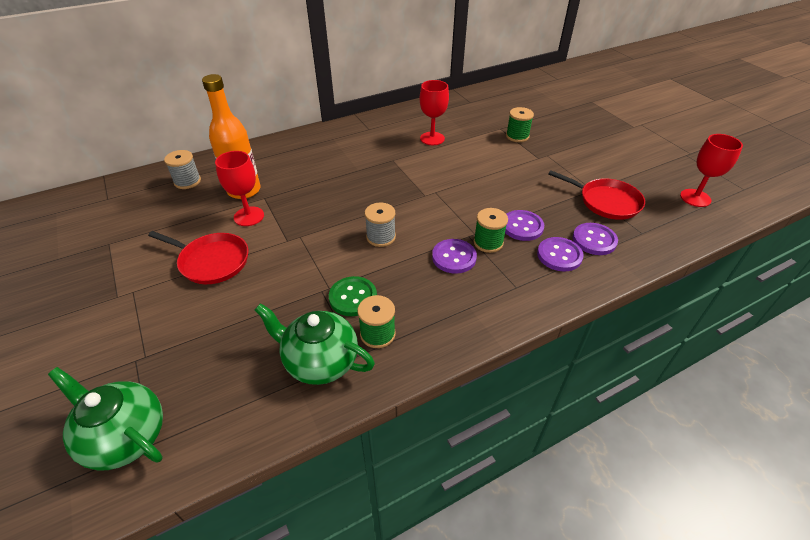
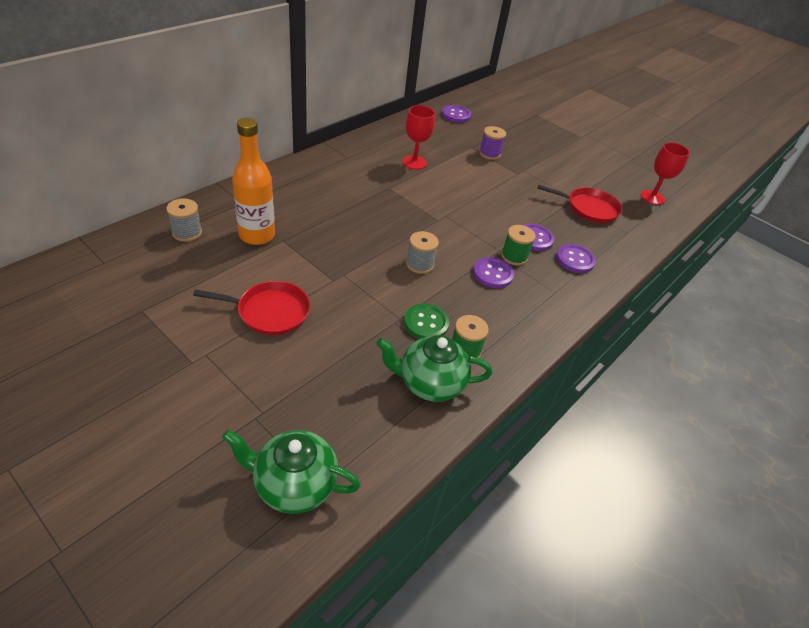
camera: 25 degrees left, 0 degrees up
red goblet [215,151,264,226] -> none
green spool [506,107,534,142] -> purple spool [479,126,506,160]
purple button [573,223,618,255] -> purple button moved to [442,105,471,123]

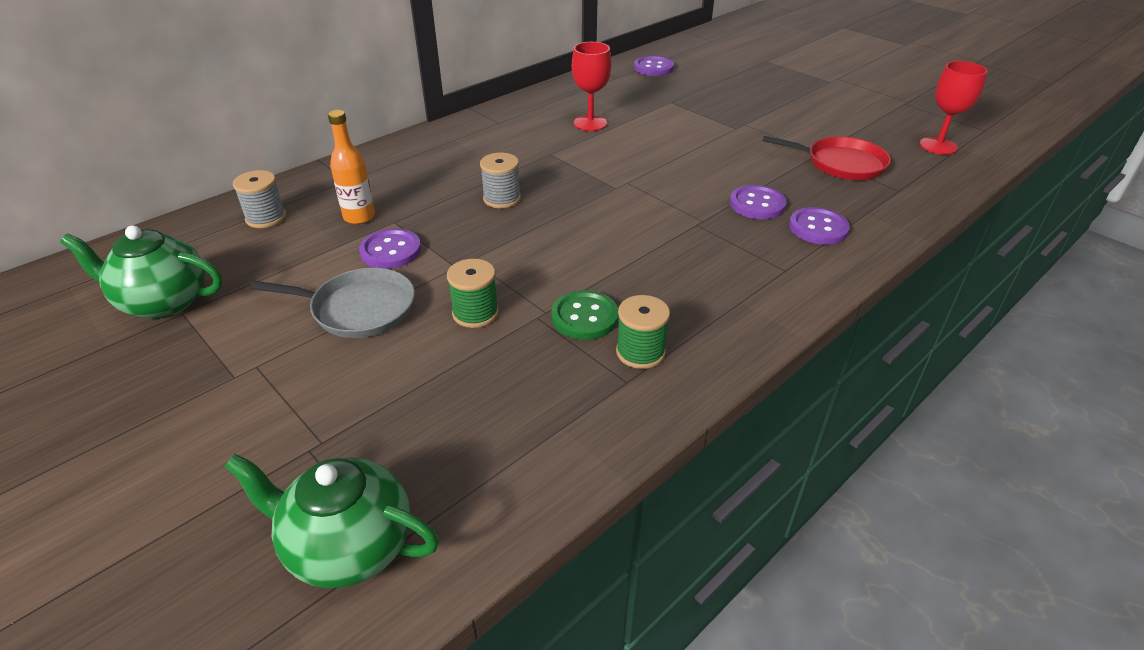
camera: 10 degrees right, 5 degrees down
red pan [193,281,311,335] -> grey pan [250,268,415,338]
orange bottle [232,118,275,245] -> orange bottle [328,110,375,224], size x0.65
green teapot [376,335,492,402] -> green teapot moved to [60,225,223,319]
grey spool [406,231,439,274] -> grey spool moved to [480,153,521,208]
purple button [473,257,514,288] -> purple button moved to [359,228,421,269]
purple spool [479,126,506,160] -> none
green spool [501,225,536,266] -> green spool moved to [447,259,499,328]

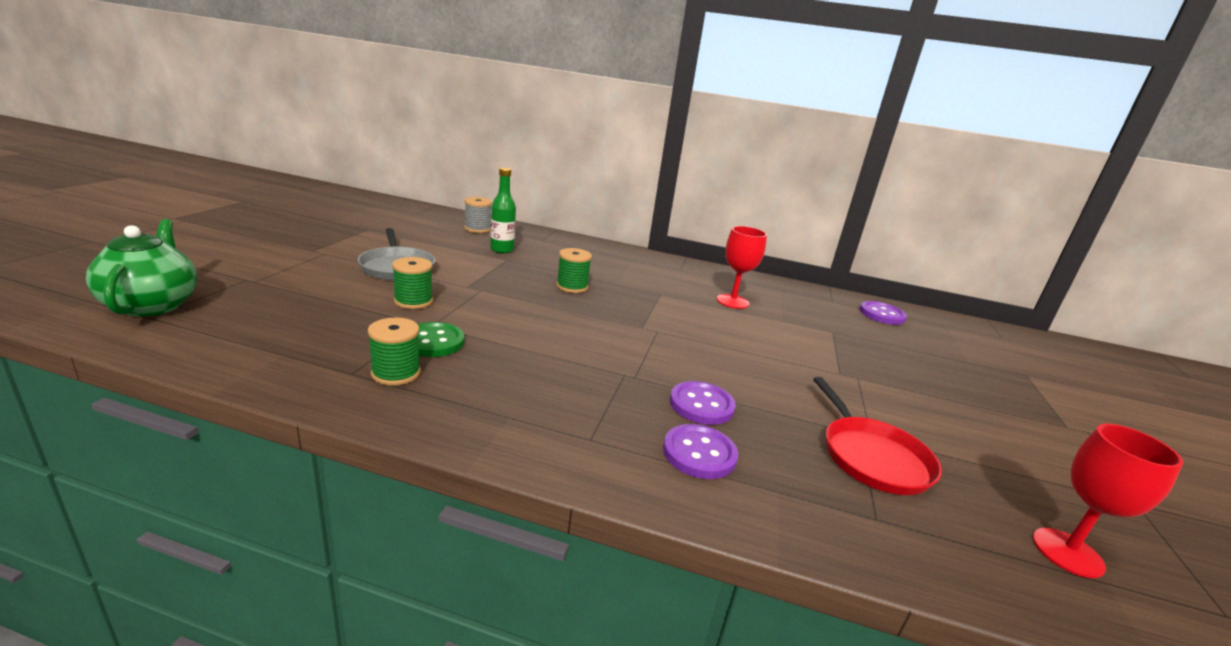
camera: 55 degrees right, 15 degrees down
green teapot [60,225,223,319] -> none
orange bottle [328,110,375,224] -> green bottle [490,168,516,253]
purple button [359,228,421,269] -> none
grey spool [480,153,521,208] -> green spool [557,248,592,293]

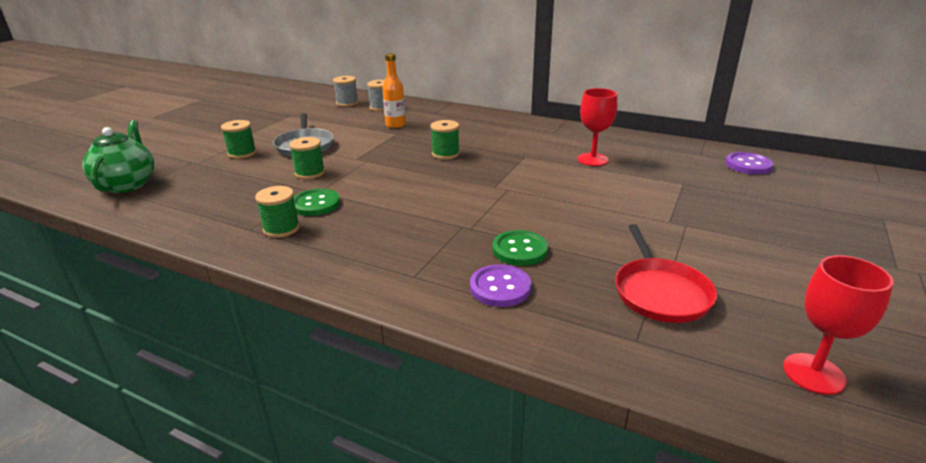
camera: 15 degrees right, 5 degrees up
green bottle [490,168,516,253] -> orange bottle [382,53,406,128]
purple button [670,381,736,425] -> green button [493,230,548,266]
none -> green spool [221,120,257,159]
none -> grey spool [333,76,359,107]

